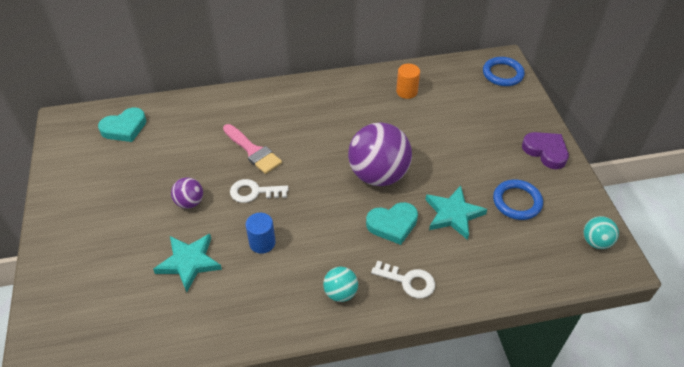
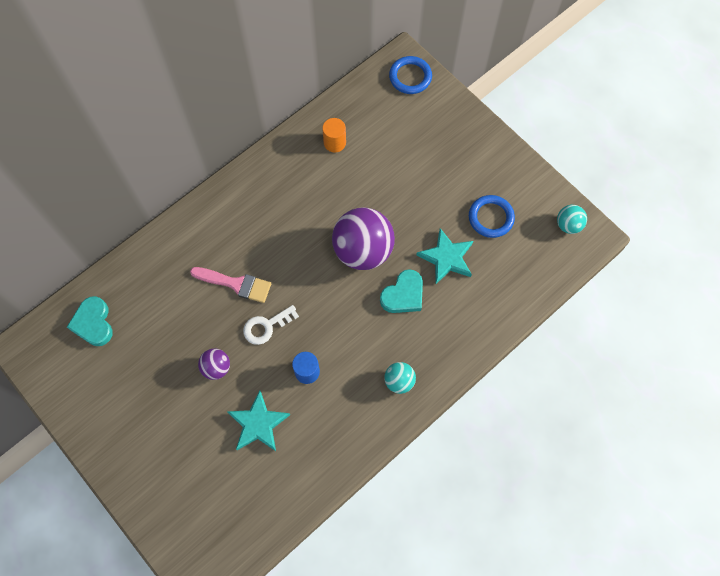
camera: 30 degrees left, 20 degrees up
turquoise heart [98,108,146,142] -> turquoise heart turned 135 degrees clockwise [67,296,113,346]
white key [371,261,435,298] -> none
purple heart [522,132,569,169] -> none

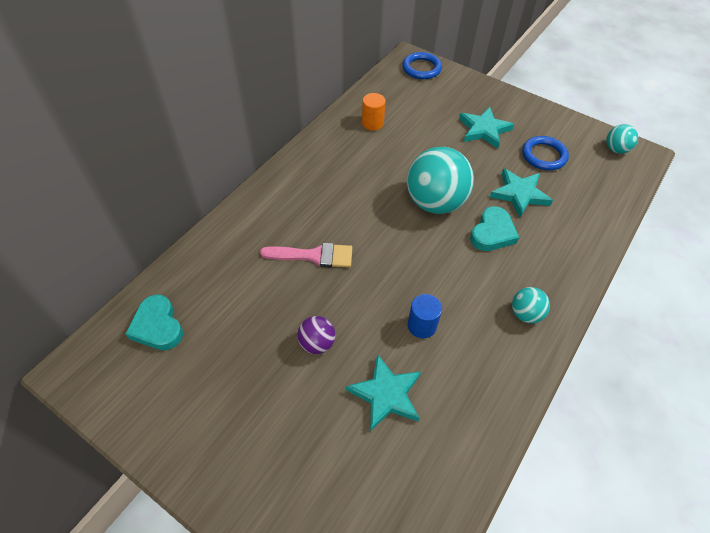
camera: 15 degrees left, 15 degrees down
white key [243,305,299,345] -> none
purple ball [332,207,395,270] -> turquoise ball [407,147,474,214]
none -> turquoise star [459,107,514,149]

